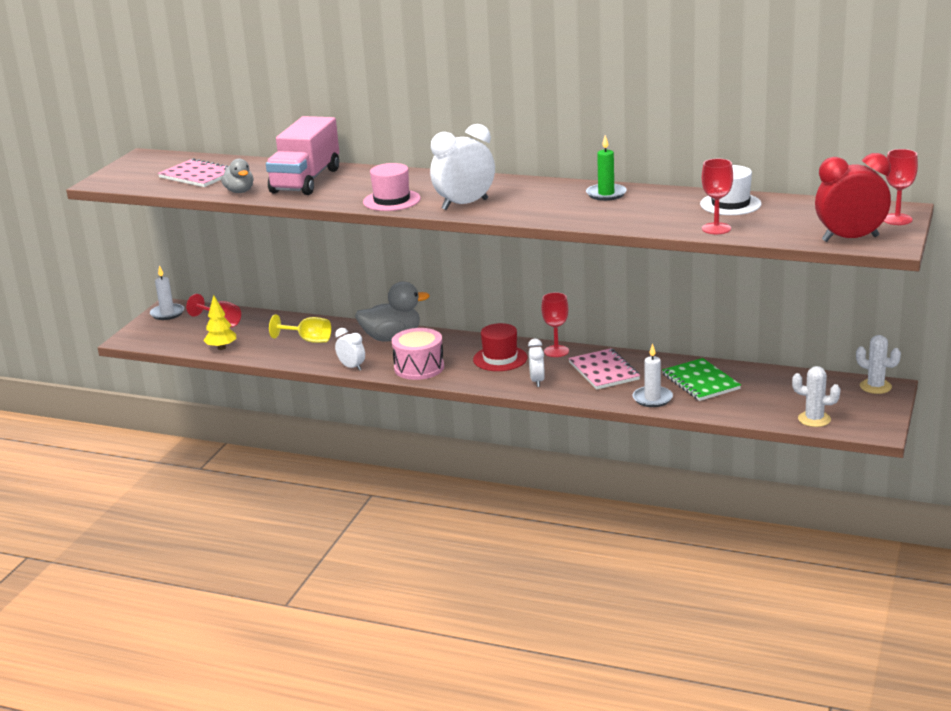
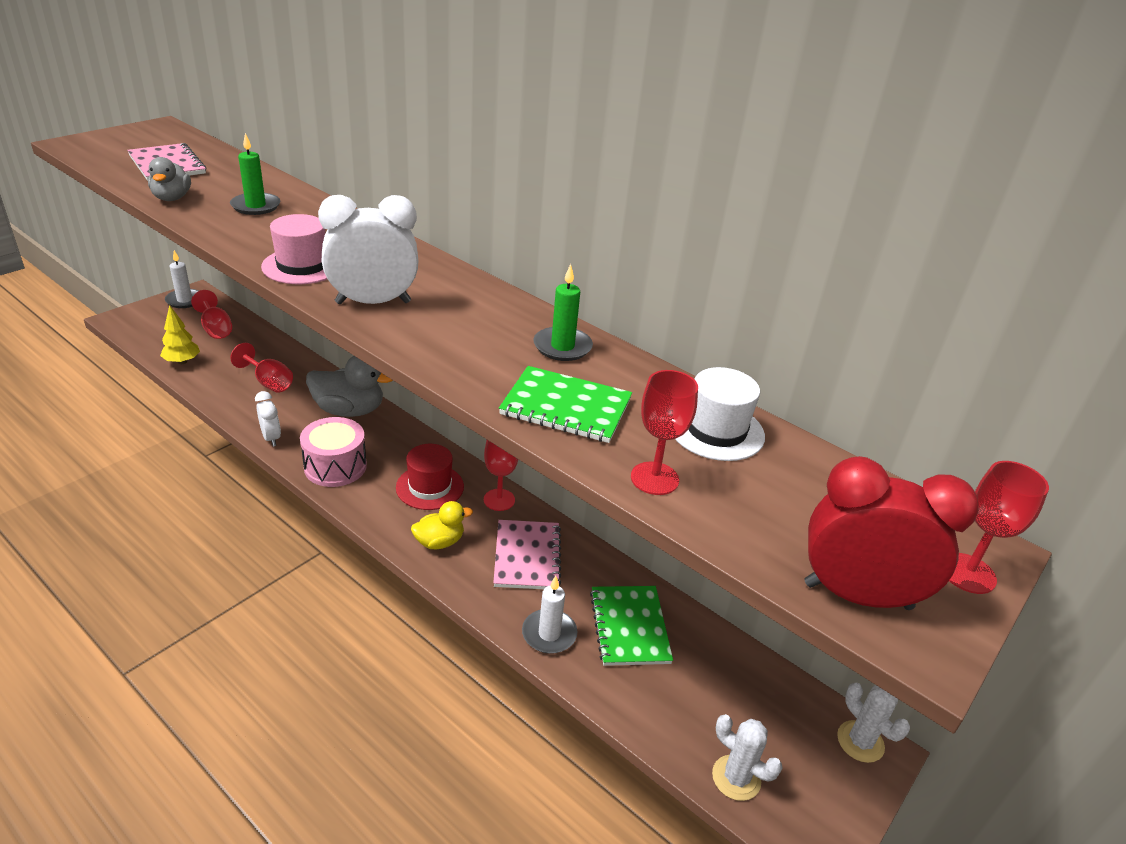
camera: 15 degrees right, 10 degrees up
pink truck [266,116,339,195] -> green candle [230,133,280,215]
yellow goblet [269,314,331,343] -> red goblet [230,343,293,393]
white clock [528,339,545,387] -> yellow duck [411,501,473,549]
none -> green notebook [499,366,632,443]

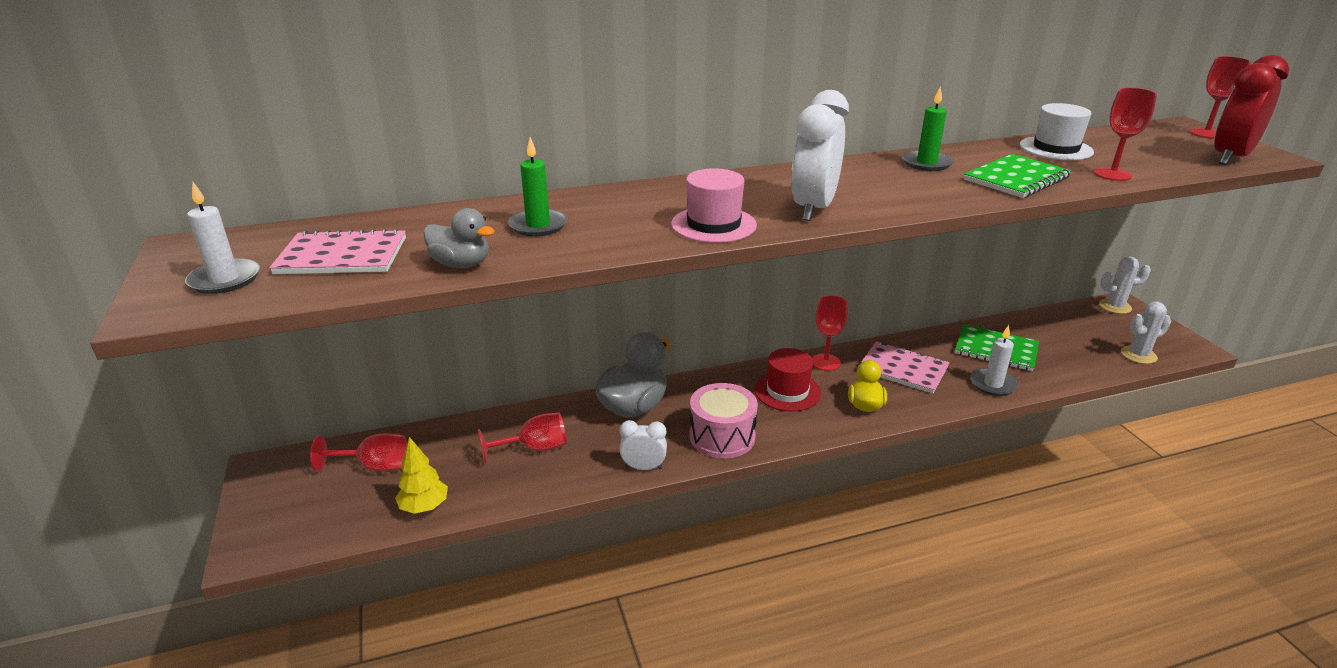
camera: 55 degrees left, 5 degrees down
white candle [165,250,199,308] -> white candle moved to [185,182,260,294]

